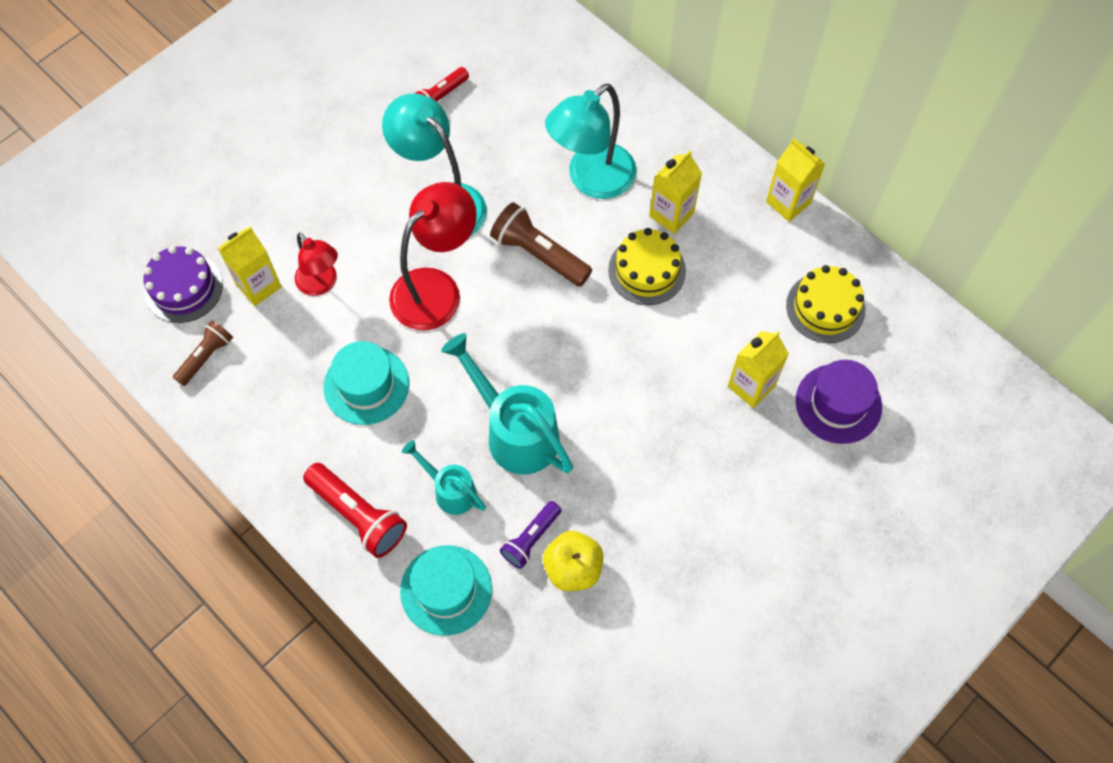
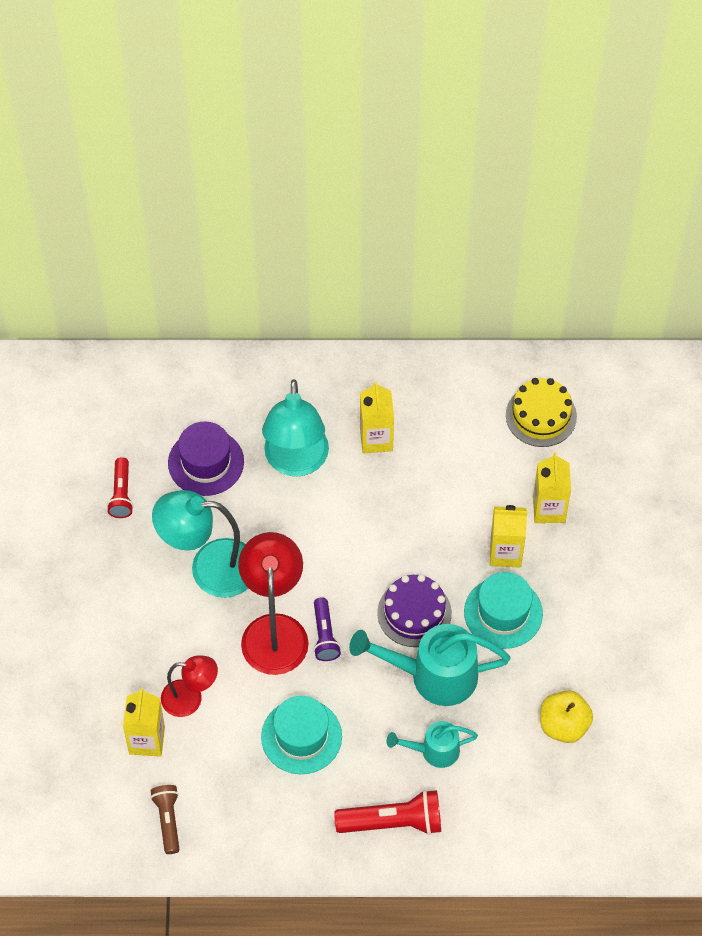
camera: 45 degrees left, 5 degrees down
purple cake [143,246,223,323] -> purple cake moved to [377,574,452,647]
turquoise hat [400,545,492,636] -> turquoise hat moved to [464,572,543,649]
brown flashlight [490,202,592,287] -> none
purple flashlight [500,501,561,569] -> purple flashlight moved to [314,597,341,661]
yellow cake [608,228,686,305] -> none
yellow carton [766,138,825,222] -> yellow carton moved to [490,505,527,567]
purple hat [796,360,882,444] -> purple hat moved to [168,422,244,496]

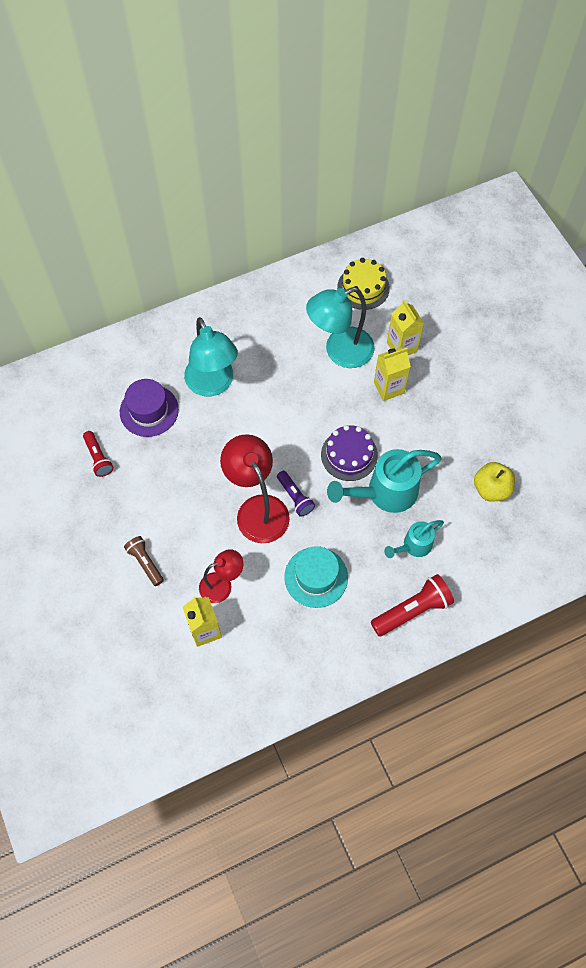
camera: 25 degrees left, 5 degrees up
brown flashlight [150,785,180,854] -> brown flashlight moved to [124,536,164,586]
turquoise lamp [152,490,248,598] -> turquoise lamp moved to [306,287,375,368]
yellow carton [360,381,394,453] -> none
turquoise hat [464,572,543,649] -> none

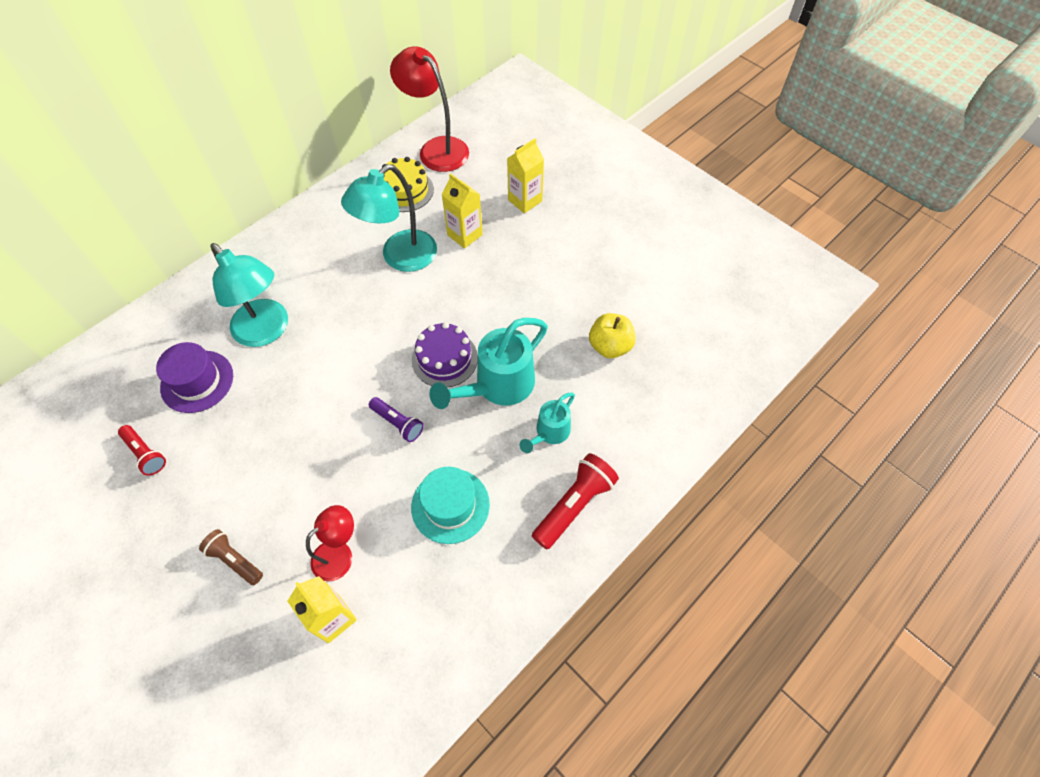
camera: 20 degrees left, 5 degrees down
red lamp [220,434,290,543] -> red lamp moved to [390,46,469,172]
yellow carton [374,347,411,401] -> yellow carton moved to [507,138,544,213]

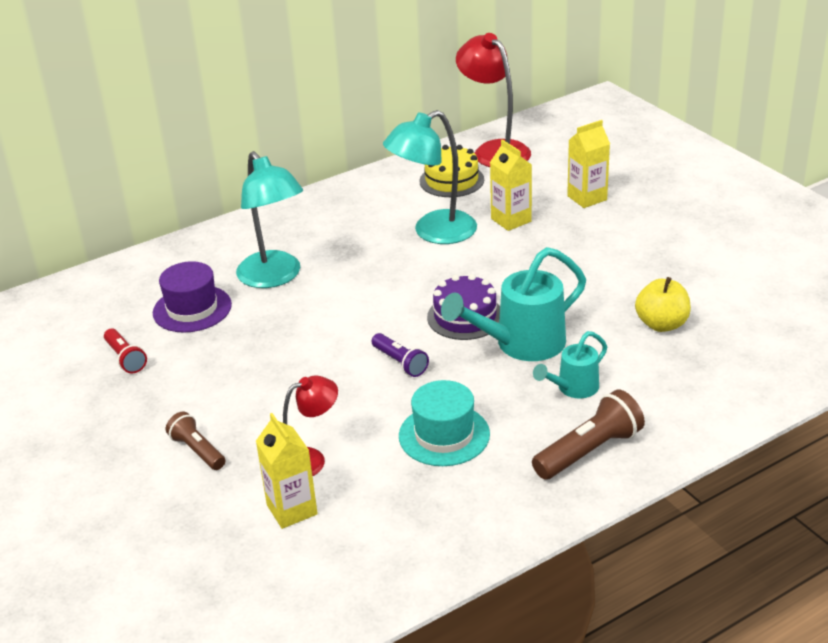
camera: 15 degrees right, 25 degrees down
red flashlight [532,453,619,549] -> brown flashlight [532,389,645,480]

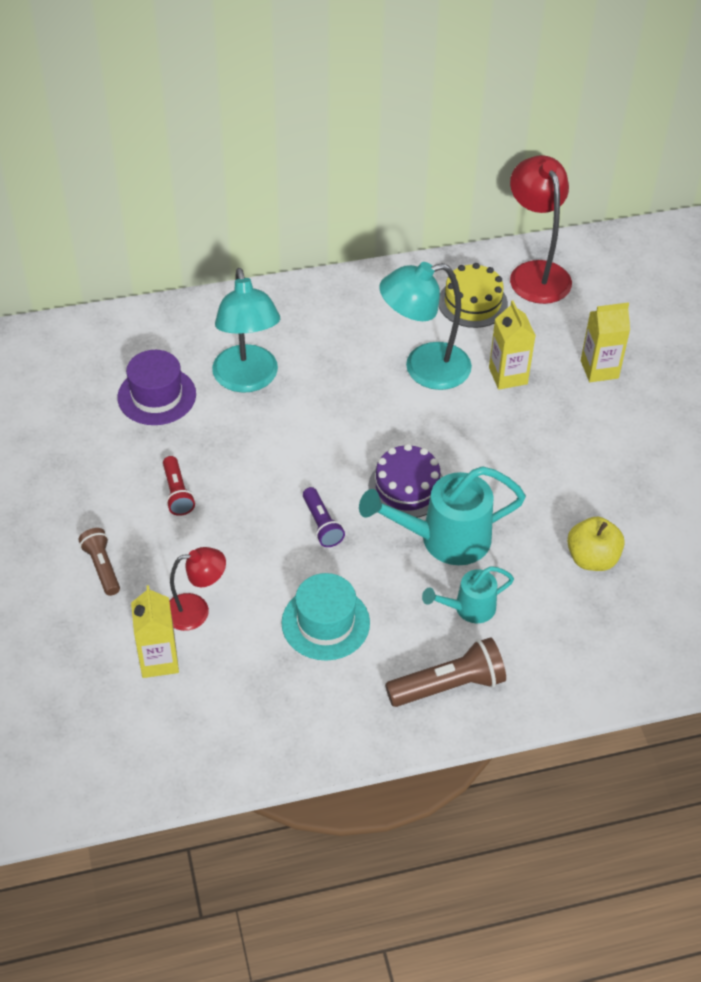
camera: 15 degrees right, 15 degrees up
red flashlight [104,328,147,374] -> red flashlight moved to [163,456,195,516]

